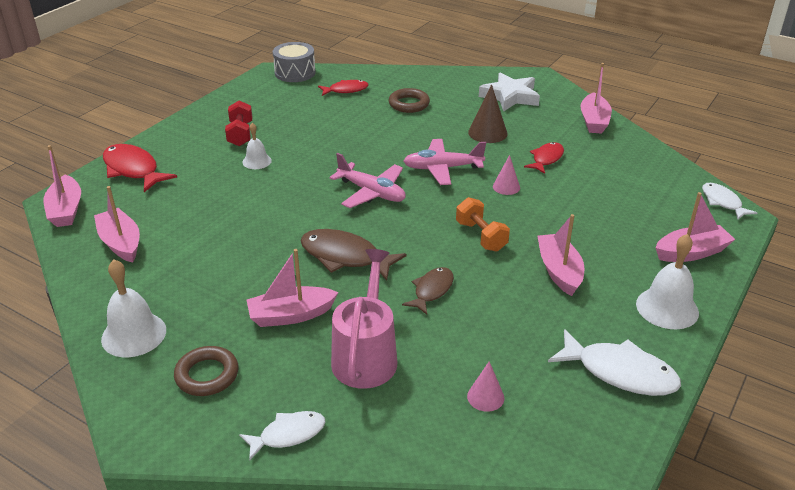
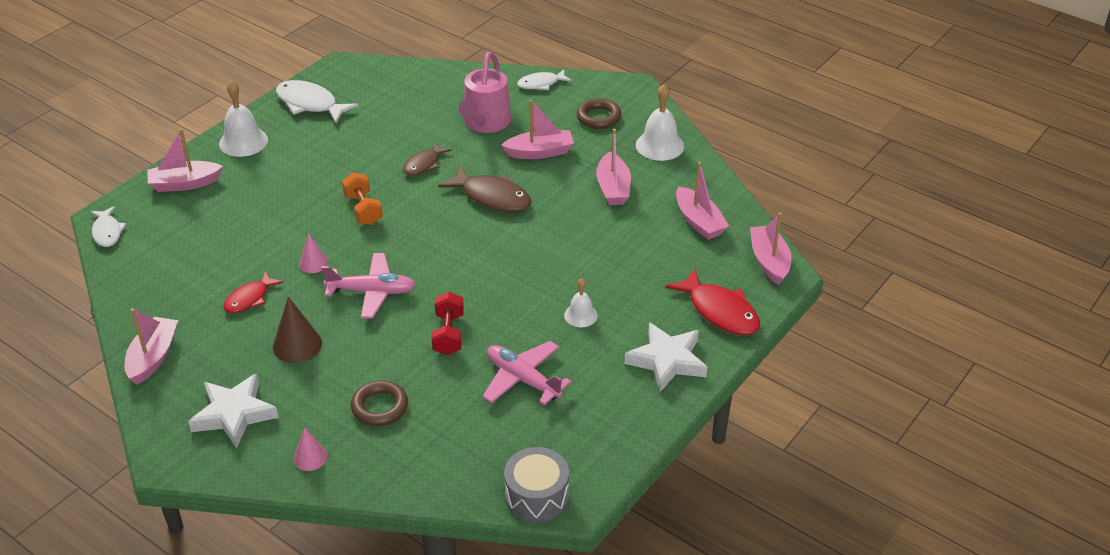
camera: 175 degrees left, 5 degrees up
red dumbbell [225,101,252,146] -> red dumbbell moved to [432,292,464,355]
red fish [318,80,369,96] -> none
pink plane [329,153,406,208] -> pink plane moved to [482,341,571,405]
pink cone [467,361,504,412] -> pink cone moved to [293,427,327,471]
pink boat [537,214,584,296] -> pink boat moved to [596,129,631,205]
none -> white star [624,322,707,392]

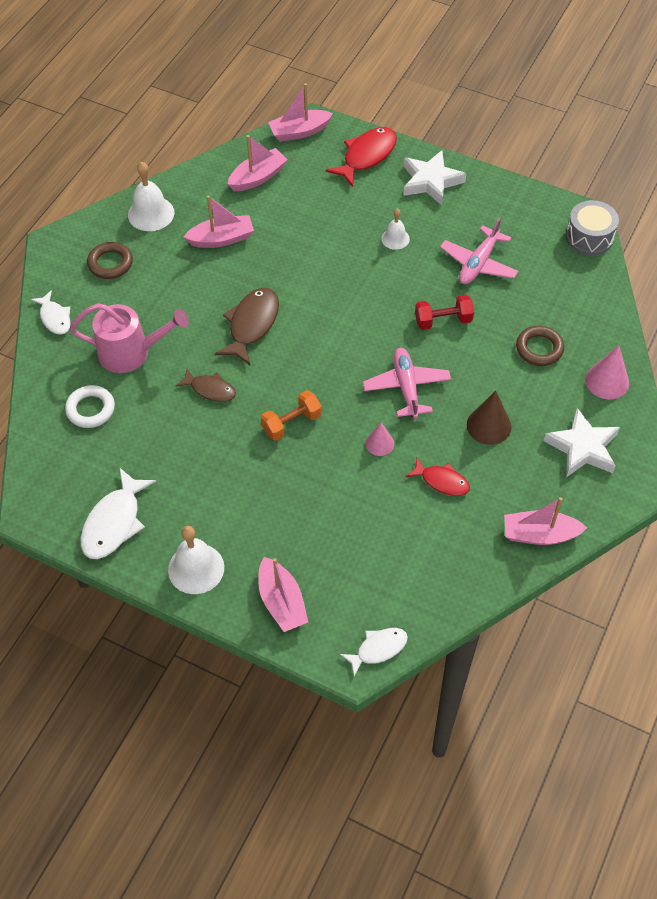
camera: 100 degrees left, 15 degrees up
pink cone [293,427,327,471] -> pink cone [585,345,629,400], size x1.57
pink boat [501,100,574,159] -> none
none -> white ring [65,385,115,428]

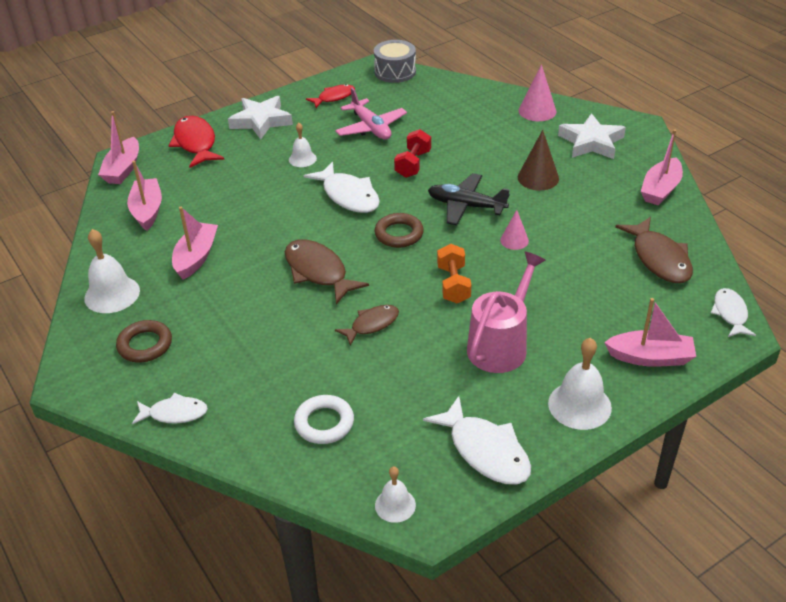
camera: 60 degrees left, 15 degrees down
pink watering can [70,303,189,373] -> pink watering can moved to [467,252,545,373]
pink plane [363,348,451,419] -> black plane [428,173,510,225]
red fish [406,457,470,496] -> red fish moved to [306,84,355,108]
brown ring [516,326,564,366] -> brown ring moved to [374,213,424,248]
none -> white fish [304,162,380,213]
none -> white bell [375,466,416,523]
none -> brown fish [615,217,693,283]

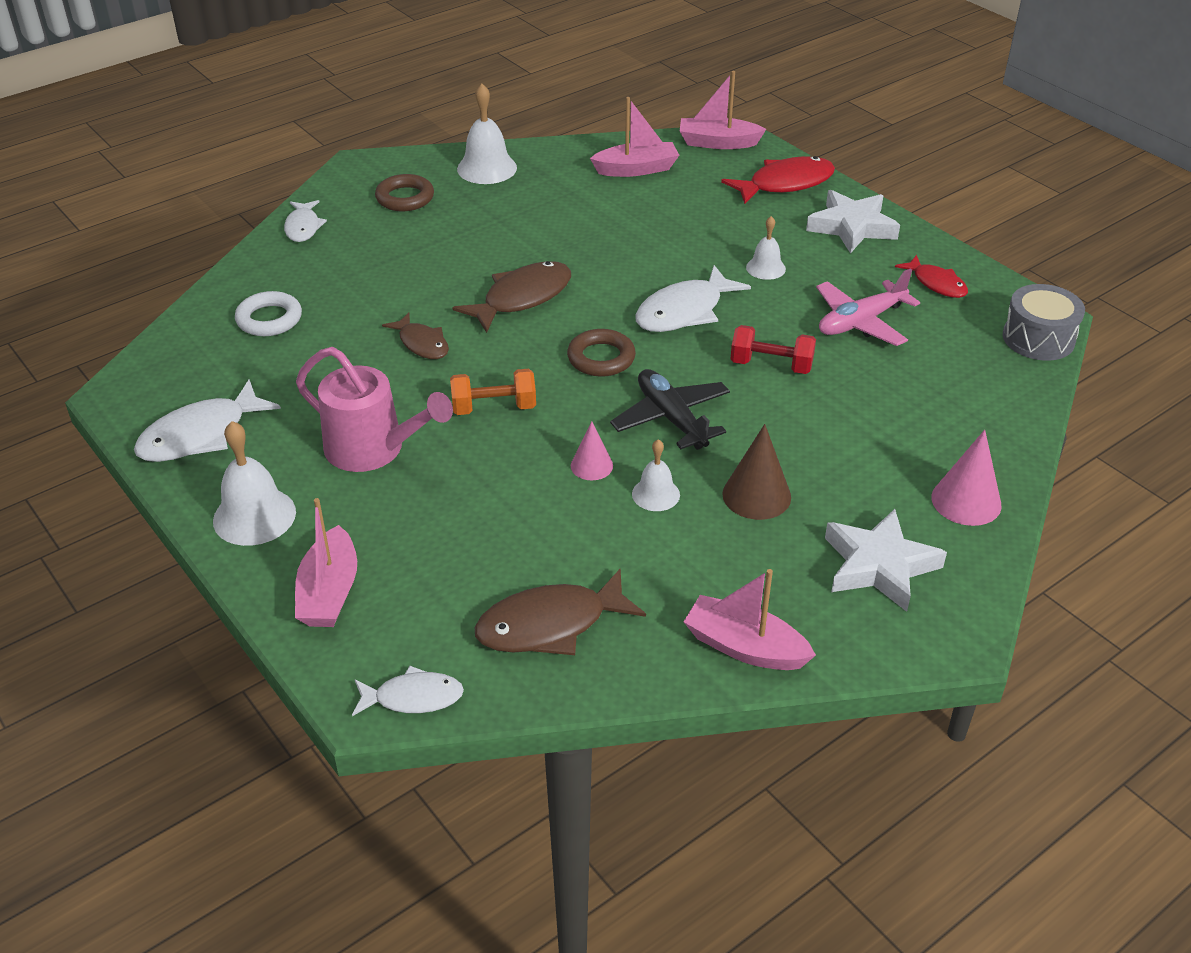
camera: 85 degrees right, 0 degrees up
pink boat [172,207,218,279] -> none
white bell [375,466,416,523] -> white bell moved to [632,439,680,511]
black plane [428,173,510,225] -> black plane turned 45 degrees counterclockwise [610,369,730,450]

